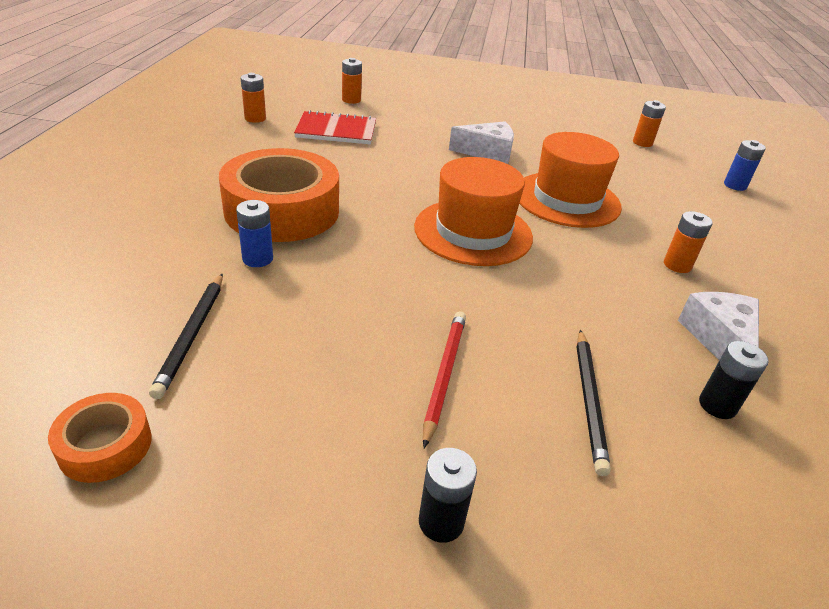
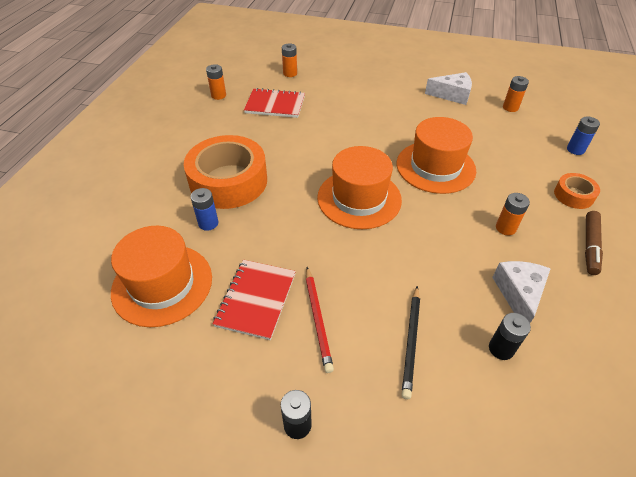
camera: 10 degrees right, 10 degrees up
orange tape [48,393,152,483] -> orange tape moved to [554,173,600,209]
black pencil [149,273,223,399] -> orange hat [111,226,212,327]
red pencil [423,311,466,448] -> red pencil turned 150 degrees clockwise [306,267,334,373]
white cheese [449,121,514,164] -> white cheese moved to [425,72,472,105]
none -> red notebook [213,260,296,340]
none -> brown marker [585,211,603,275]

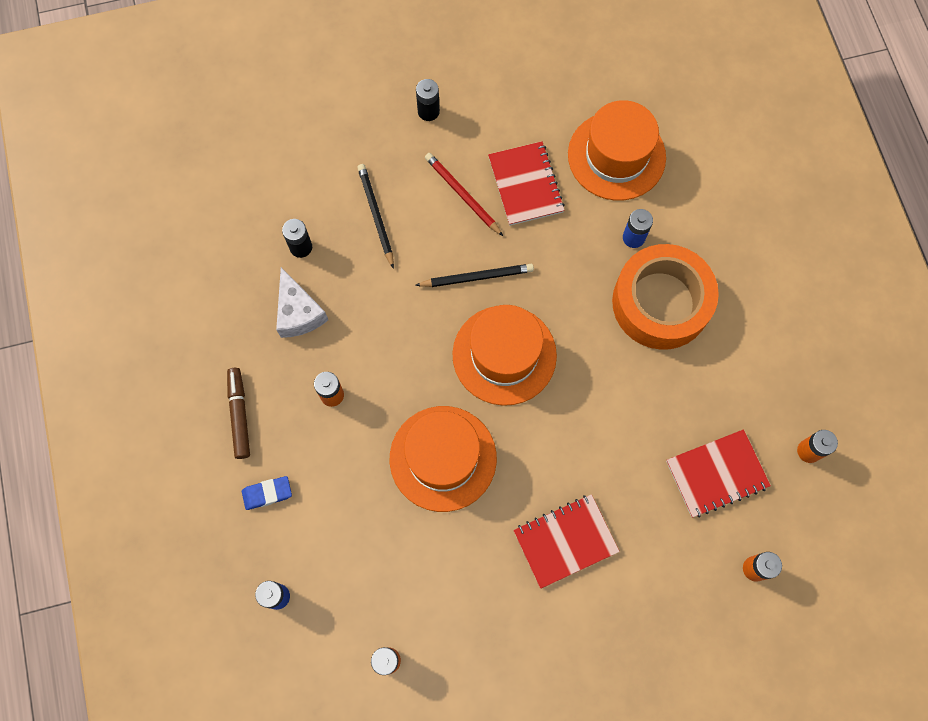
camera: 150 degrees right, 25 degrees up
white cheese [425,72,472,105] -> none
orange tape [554,173,600,209] -> blue eraser [242,476,292,510]
none -> black pencil [415,264,534,287]
none -> red notebook [513,494,620,589]

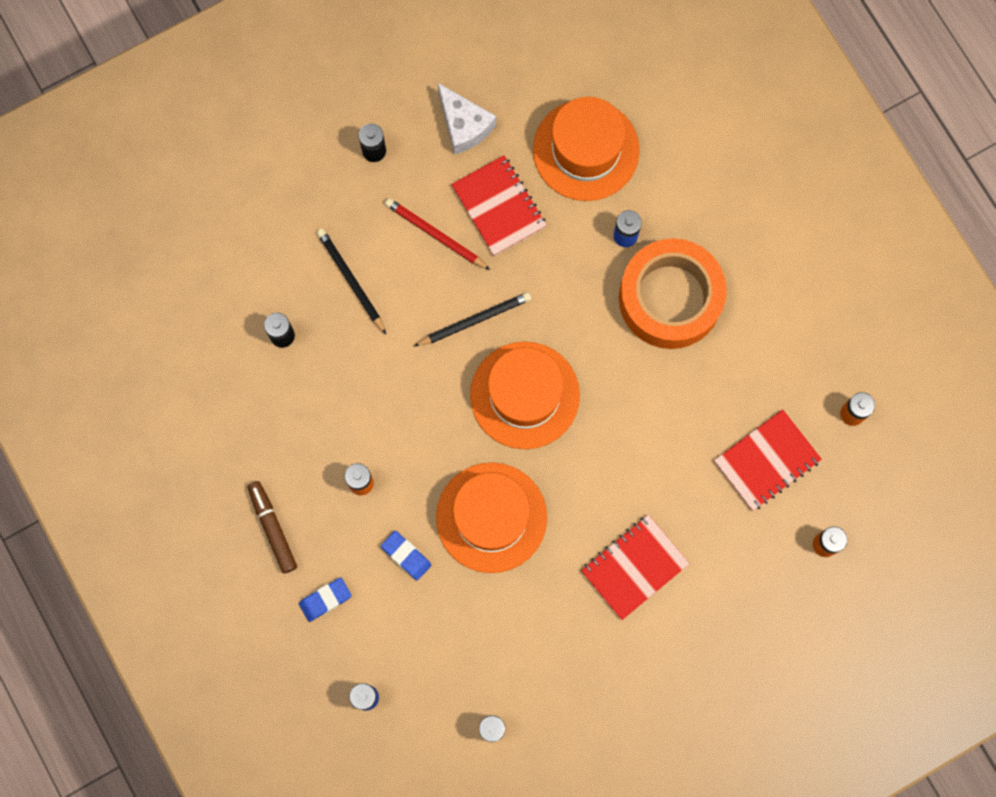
camera: 15 degrees left, 5 degrees up
white cheese [276,267,328,338] -> white cheese moved to [437,82,496,155]
none -> blue eraser [381,531,431,580]

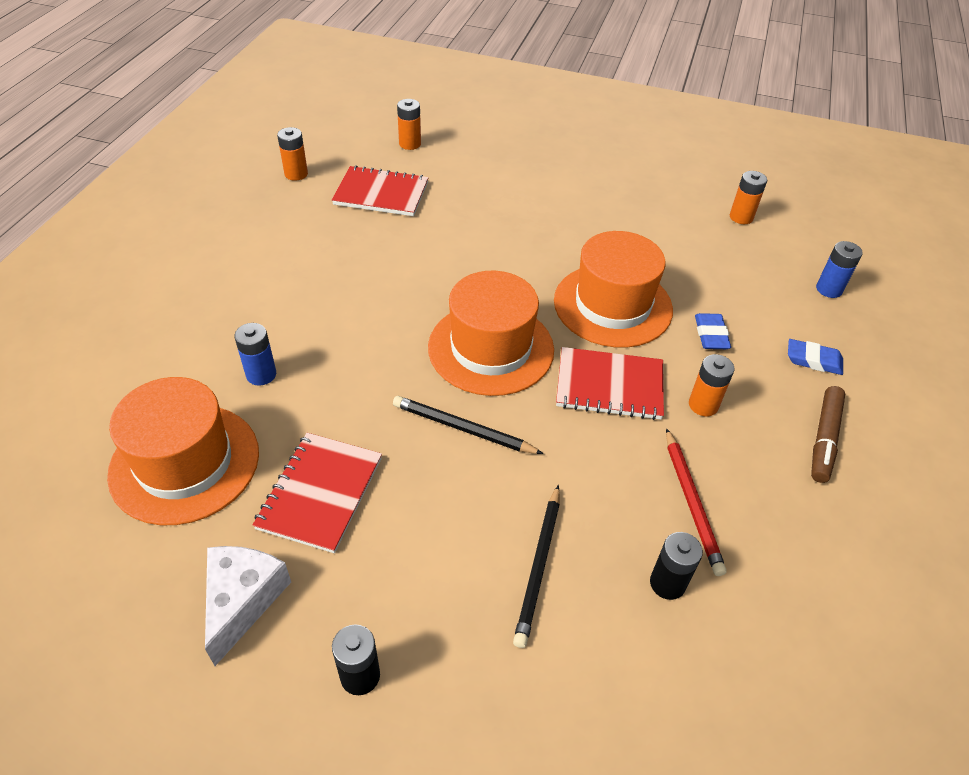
camera: 135 degrees left, 30 degrees down
red pencil [385,198,490,270] -> red pencil moved to [666,428,727,576]
red notebook [581,515,690,620] -> red notebook moved to [556,347,664,420]
orange tape [619,238,727,349] -> none

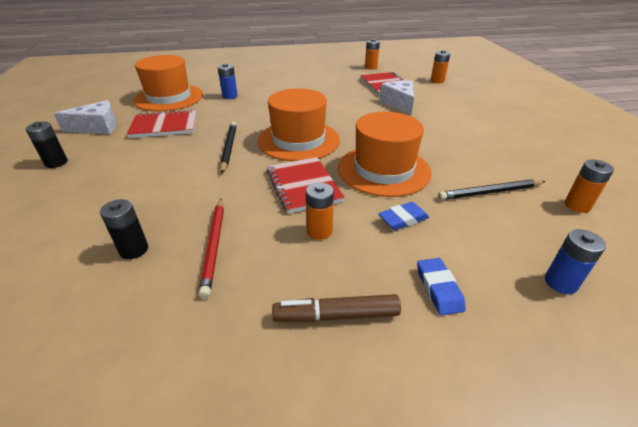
camera: 65 degrees right, 10 degrees down
black pencil [513,485,560,648] -> black pencil moved to [438,179,546,200]
red pencil [666,428,727,576] -> red pencil turned 60 degrees counterclockwise [198,199,224,299]
none -> white cheese [379,80,414,115]

